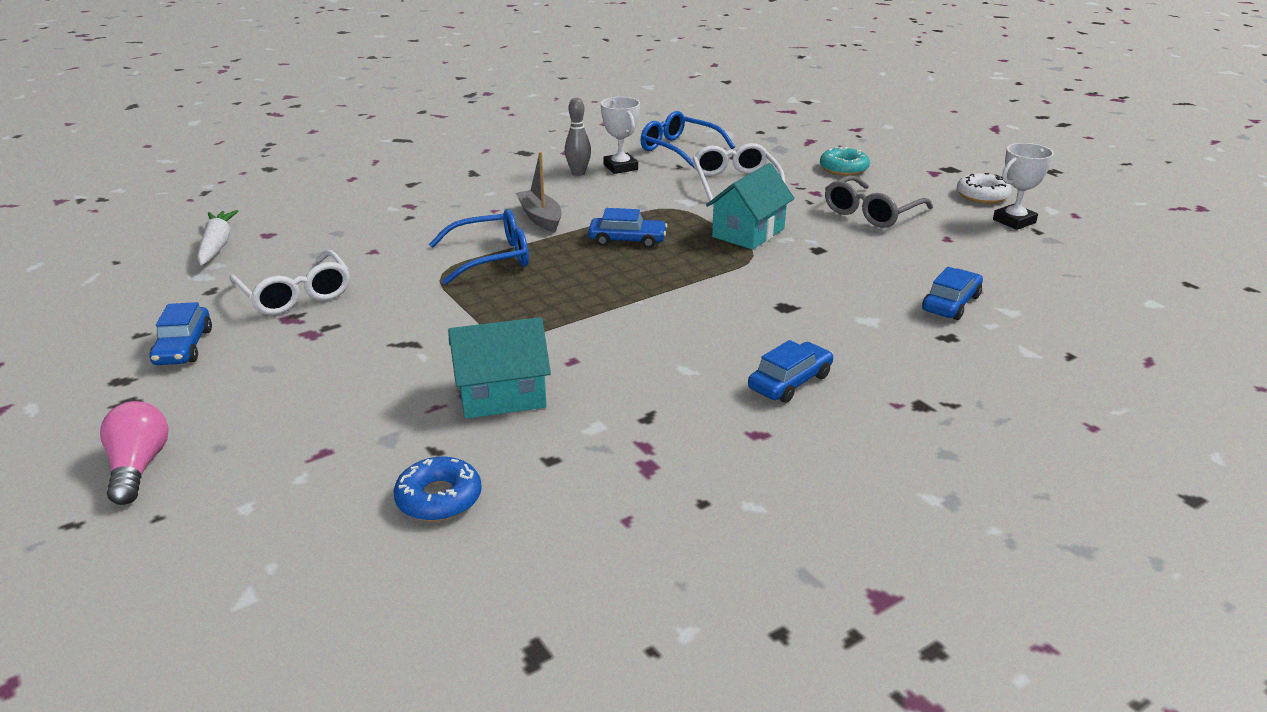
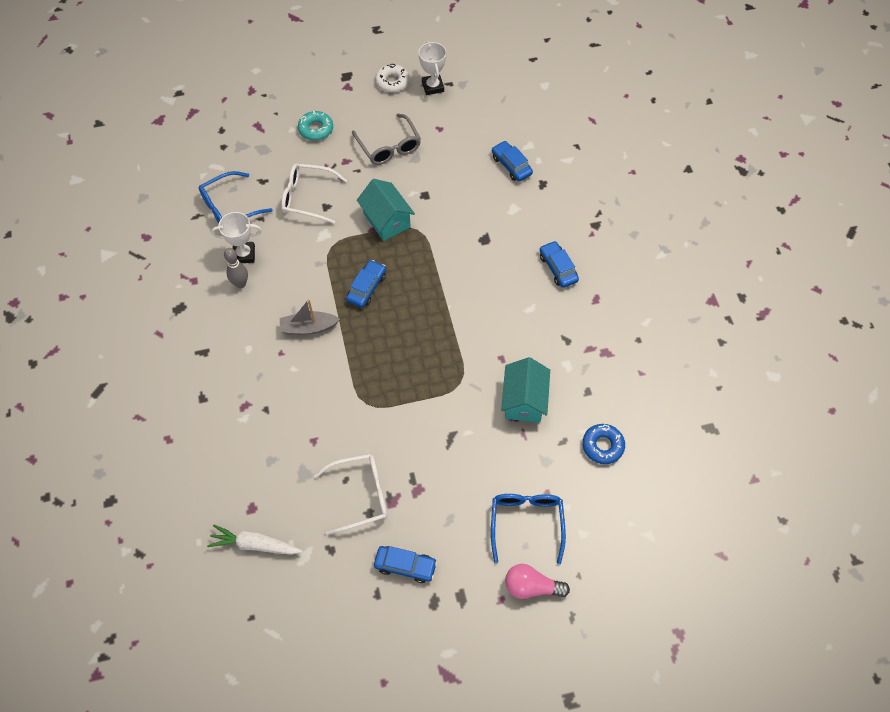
camera: 70 degrees left, 30 degrees up
blue glasses [429,209,529,284] -> blue glasses moved to [491,494,566,564]

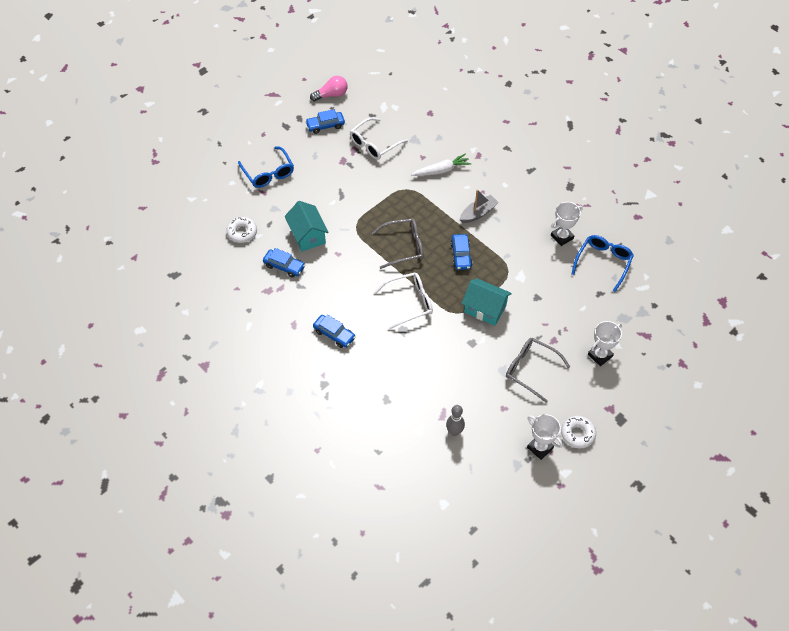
camera: 150 degrees right, 5 degrees down
white carrot [207,524,303,555] -> white carrot moved to [411,153,471,176]
grey bowling pin [224,248,248,288] -> grey bowling pin moved to [446,405,465,436]
white glasses [281,163,347,224] -> white glasses moved to [374,272,433,329]
turquoise donut [298,111,333,141] -> white trophy [588,321,622,366]
blue car [492,141,533,182] -> blue car moved to [263,248,305,278]
pink light bulb [505,564,570,599] -> pink light bulb moved to [310,76,348,102]
blue donut [582,424,625,464] -> white donut [226,217,257,243]
none -> grey glasses [371,219,424,269]

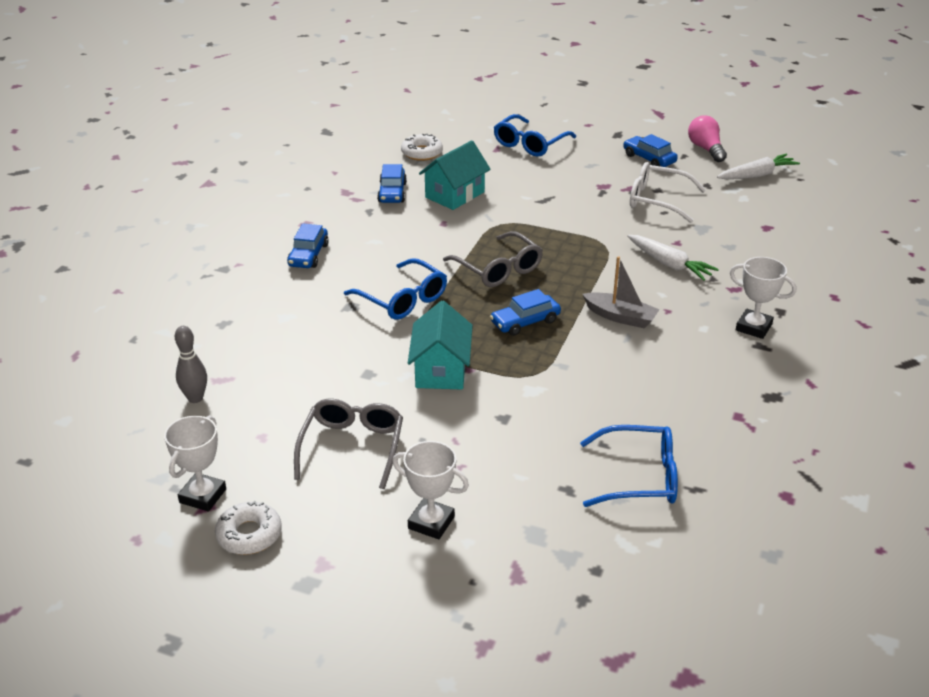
camera: 65 degrees right, 20 degrees down
pink light bulb [310,76,348,102] -> pink light bulb turned 150 degrees counterclockwise [688,115,727,162]
white glasses [374,272,433,329] -> blue glasses [344,259,447,320]
white trophy [551,202,582,246] -> white trophy moved to [730,257,796,339]
none -> white carrot [717,154,800,179]

